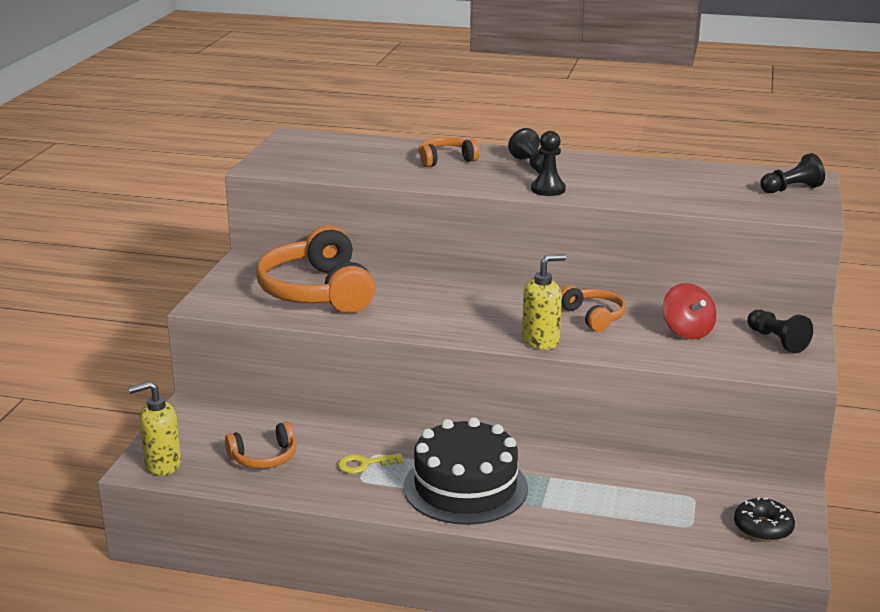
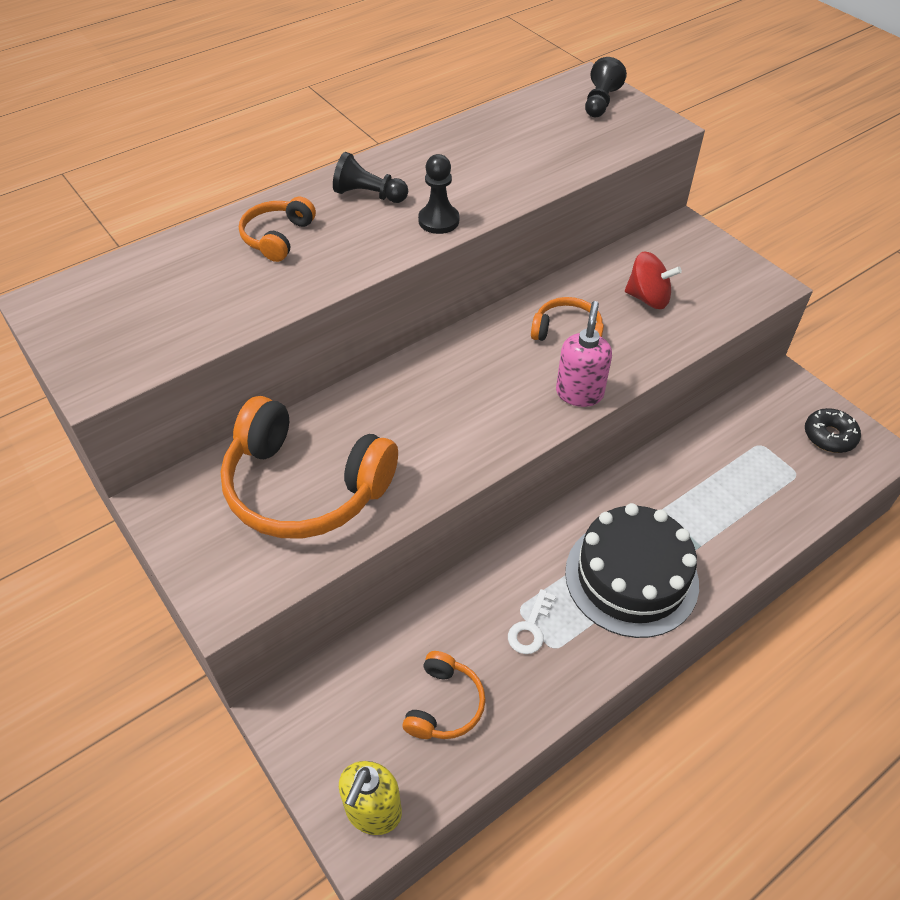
camera: 50 degrees left, 25 degrees up
yellow key [338,453,403,474] -> white key [508,589,556,654]
yellow soap dispenser [522,254,566,350] -> pink soap dispenser [556,301,612,407]
black pawn [747,310,813,353] -> none

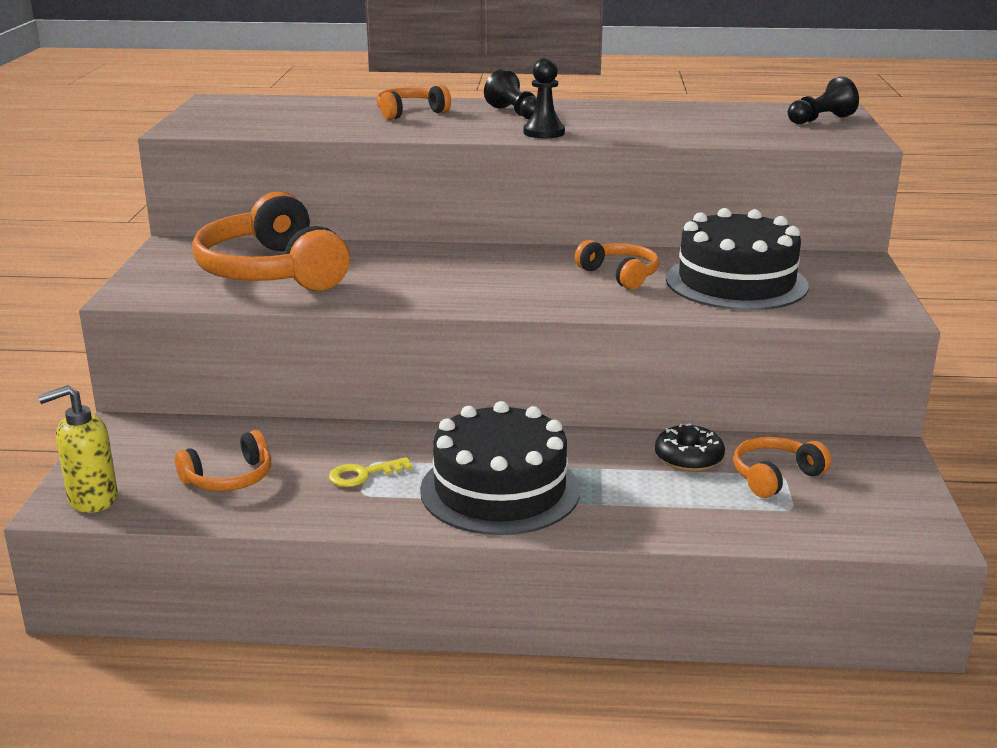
camera: 40 degrees right, 25 degrees down
white key [508,589,556,654] -> yellow key [329,457,413,487]
pink soap dispenser [556,301,612,407] -> none
red spinning top [625,251,682,309] -> black cake [666,208,809,310]
black donut [805,408,861,453] -> black donut moved to [655,423,725,471]
none -> orange headphones [733,436,831,498]

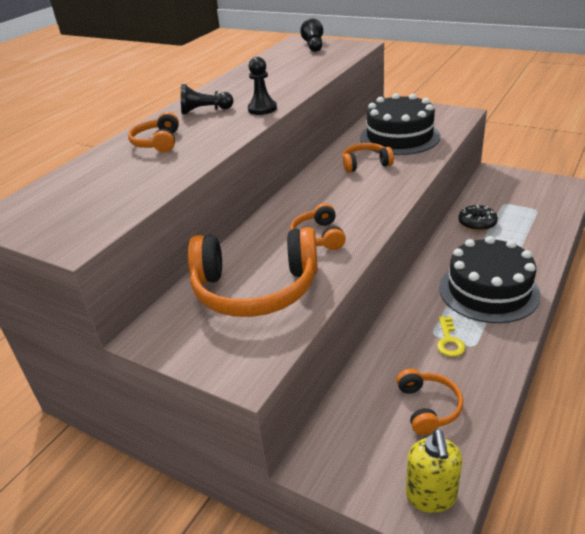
camera: 60 degrees left, 10 degrees up
orange headphones [733,436,831,498] -> orange headphones moved to [290,203,346,250]

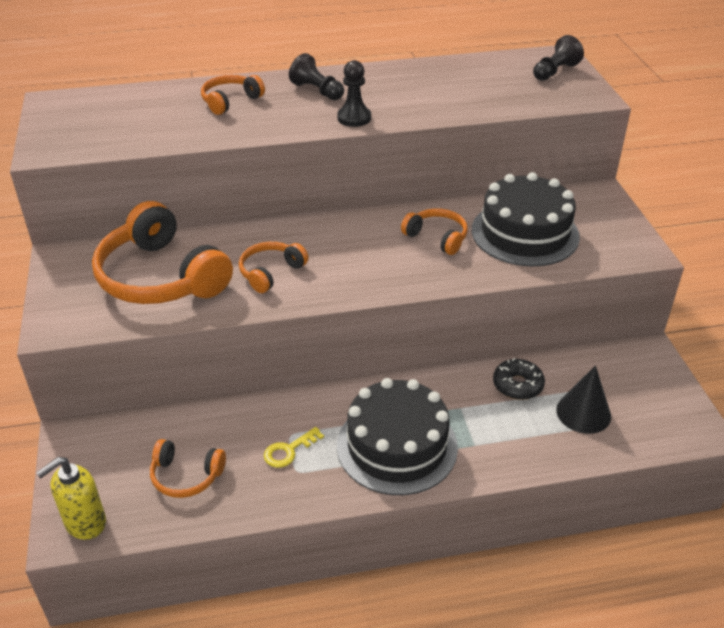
camera: 45 degrees right, 5 degrees up
orange headphones [396,369,463,435] -> orange headphones turned 60 degrees clockwise [150,439,226,498]
none -> black cone [556,365,611,434]

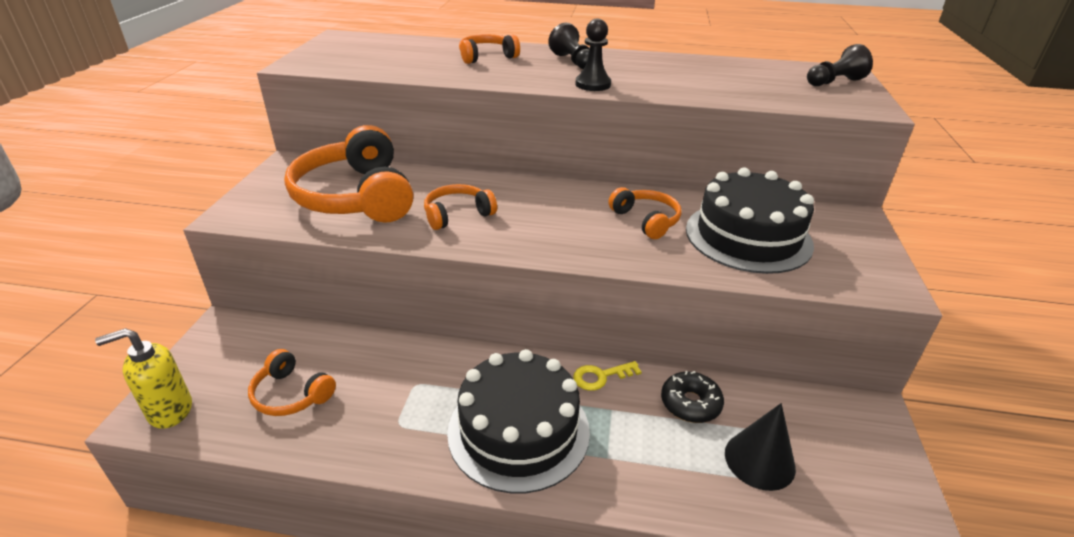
camera: 20 degrees right, 5 degrees down
yellow key [264,427,324,468] -> yellow key moved to [573,361,642,391]

